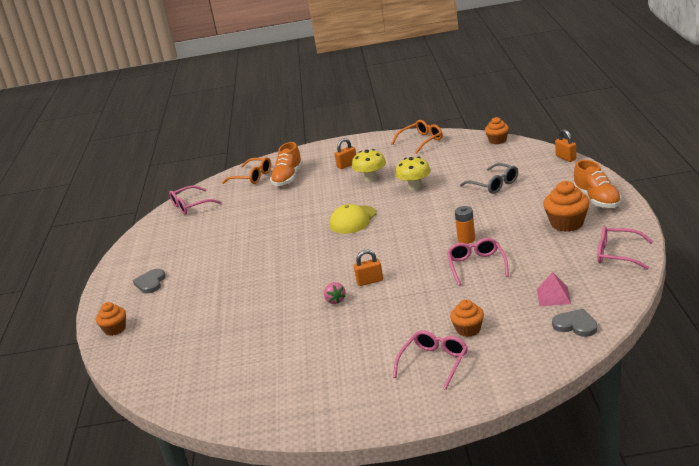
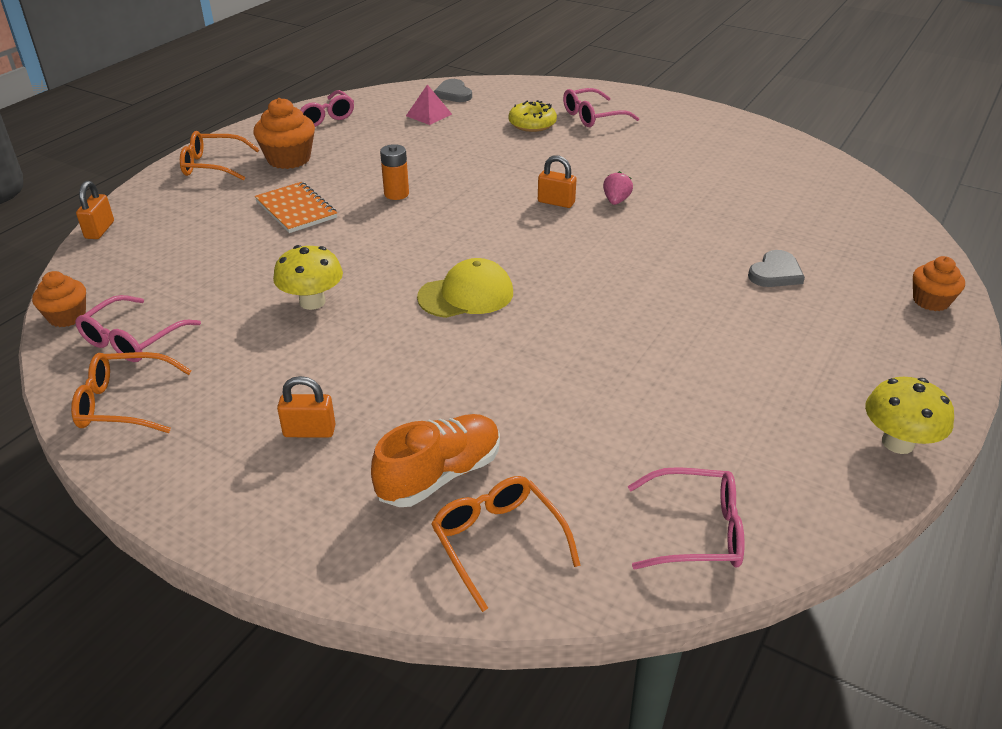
camera: 150 degrees left, 10 degrees up
grey heart [133,269,165,293] -> grey heart moved to [748,250,805,287]
yellow mushroom [352,149,386,182] -> yellow mushroom moved to [865,377,954,454]
pink glasses [447,238,509,286] -> pink glasses moved to [75,295,201,362]
orange cupcake [450,299,484,337] -> yellow donut [508,100,557,132]
grey glasses [460,163,518,194] -> none
orange shoe [574,160,621,208] -> orange glasses [180,131,260,181]
none -> orange notebook [255,182,337,233]

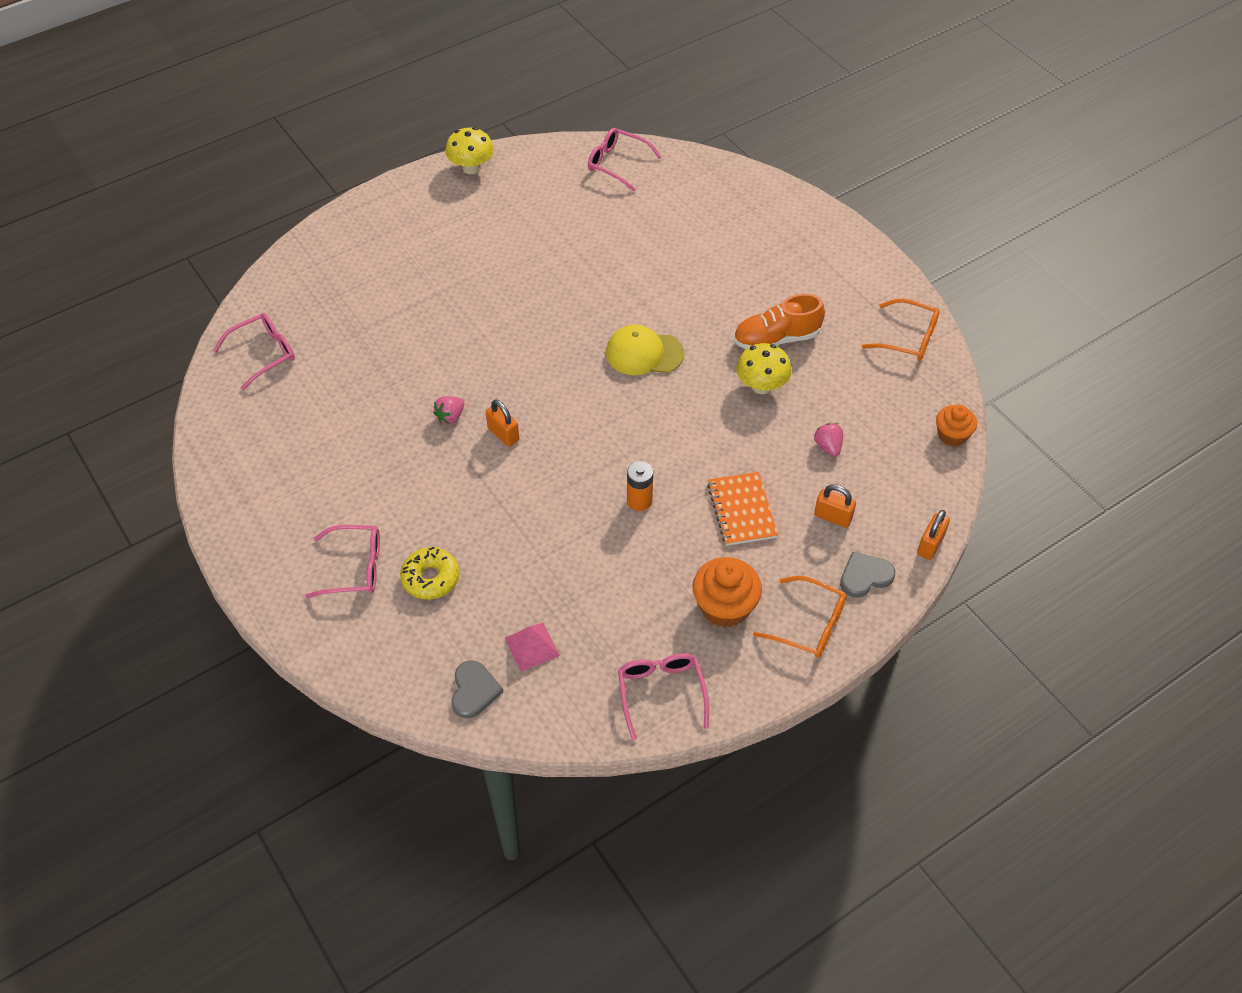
camera: 155 degrees left, 15 degrees up
pink glasses [75,295,201,362] -> pink glasses moved to [213,313,295,390]
orange padlock [277,376,336,438] -> orange padlock moved to [814,484,856,528]
orange shoe [371,414,500,507] -> orange shoe moved to [734,294,825,350]
orange glasses [431,476,581,612] -> none
grey heart [748,250,805,287] -> grey heart moved to [840,552,895,598]
orange cupcake [913,256,965,311] -> none
none -> pink strawberry [814,423,843,457]

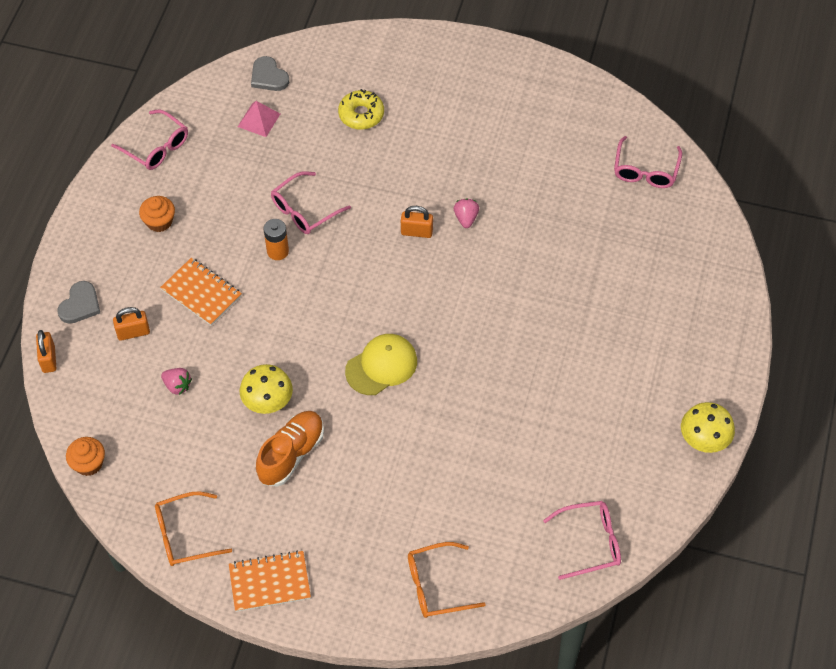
camera: 140 degrees right, 5 degrees up
pink glasses [305,525,380,598] -> pink glasses moved to [271,171,351,234]
orange cupcake [693,557,762,628] -> orange cupcake [139,196,175,232], size x0.64
orange glasses [753,576,847,658] -> orange glasses moved to [408,542,486,618]
none -> orange notebook [229,550,311,612]

